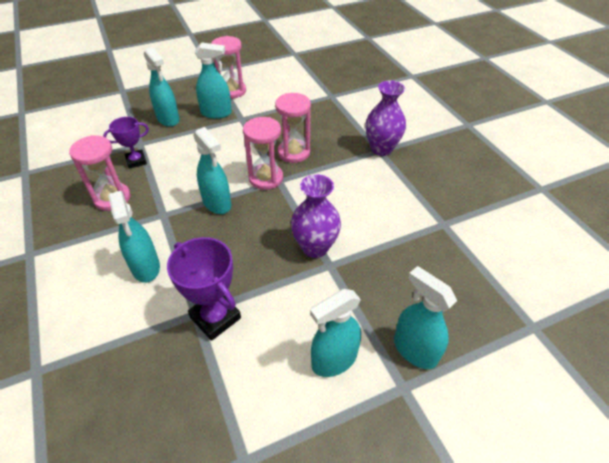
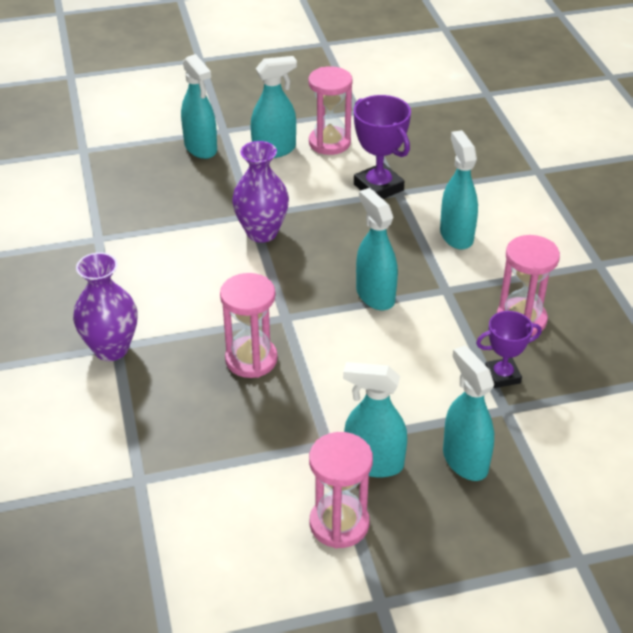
camera: 170 degrees left, 5 degrees down
pink hourglass [243,117,283,190] -> pink hourglass moved to [308,66,352,155]

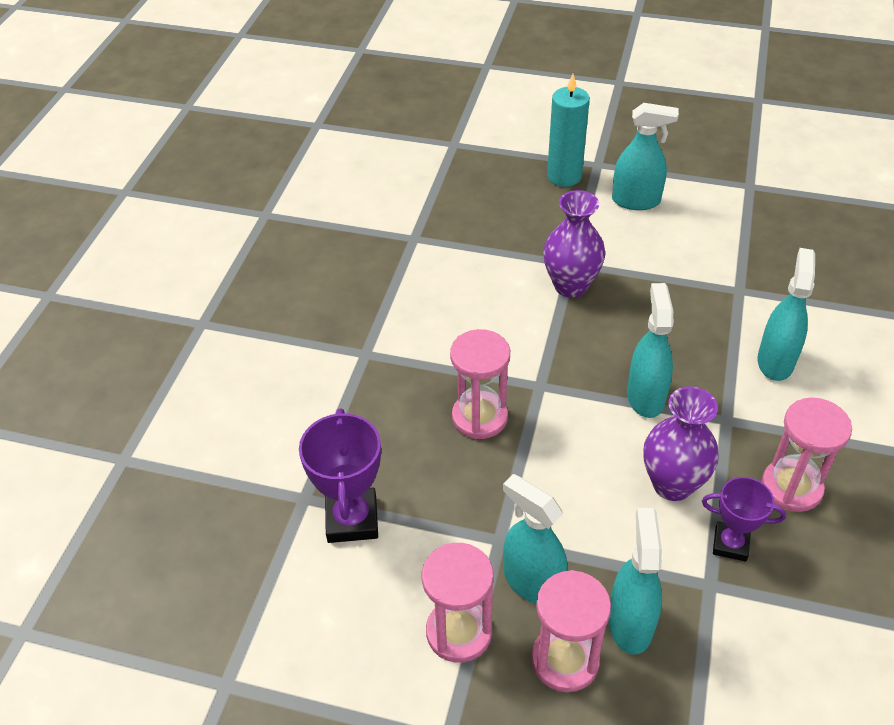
camera: 30 degrees right, 5 degrees up
purple vase [73,252,137,361] -> purple vase moved to [643,387,719,501]
turquoise spray bottle [181,54,217,159] -> turquoise candle [547,74,590,187]
pink hourglass [308,66,352,155] -> pink hourglass moved to [531,570,611,692]
purple trophy [354,95,411,199] -> purple trophy moved to [299,408,381,543]

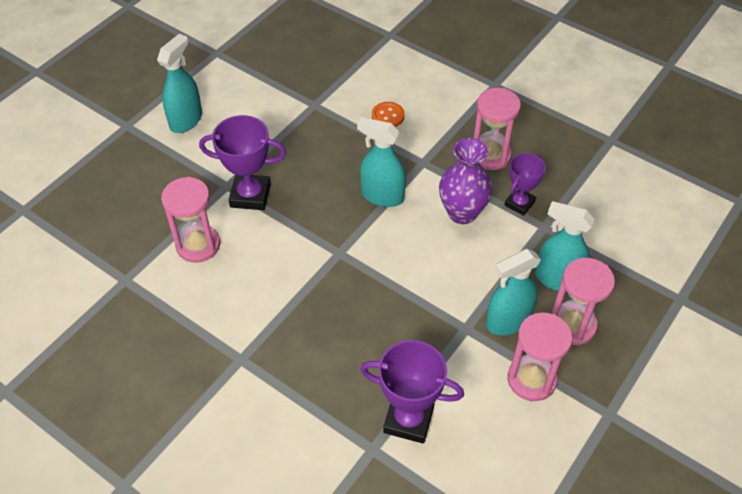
camera: 70 degrees left, 5 degrees up
pink hourglass [450,329,510,439] -> pink hourglass moved to [161,177,220,263]
purple vase [543,190,605,298] -> purple trophy [199,115,286,210]
turquoise candle [547,74,590,187] -> none
turquoise spray bottle [758,248,815,381] -> orange button [372,102,405,127]

